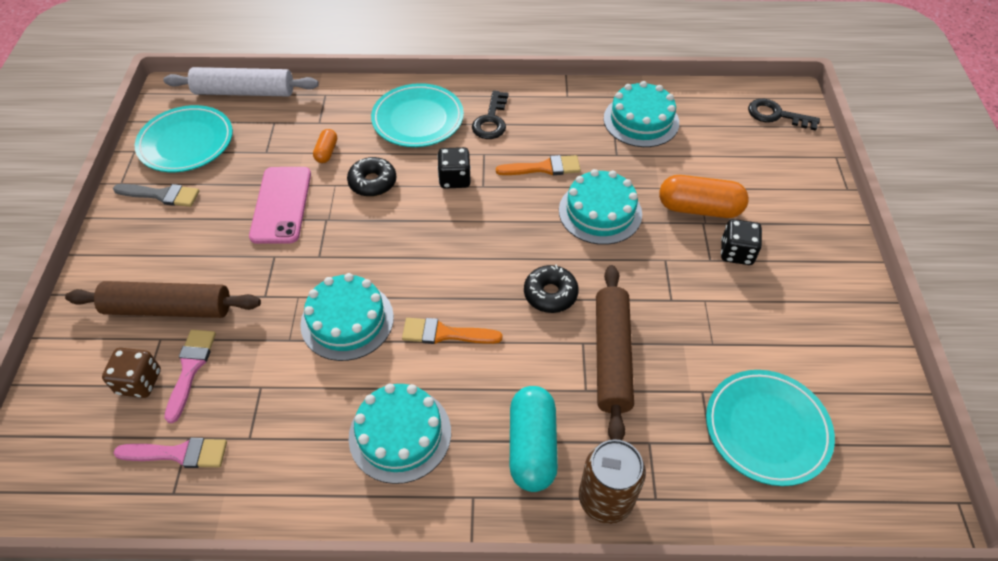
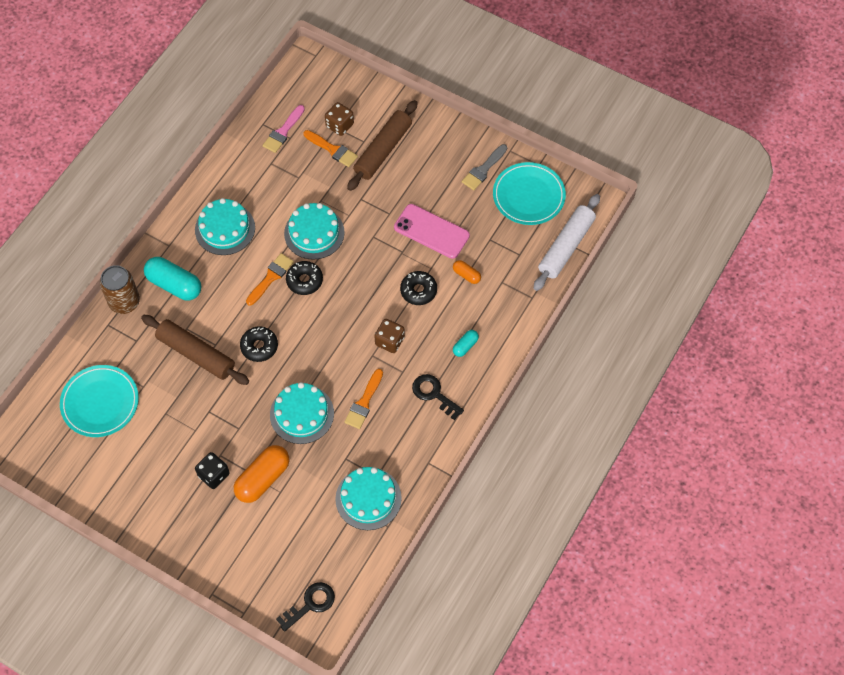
camera: 120 degrees right, 10 degrees up
pink brush [164,330,216,423] -> orange brush [303,130,358,167]
turquoise plate [371,83,464,147] -> turquoise capsule [453,330,479,357]
black dice [437,147,471,189] -> brown dice [374,319,405,353]
none -> black donut [286,261,323,295]

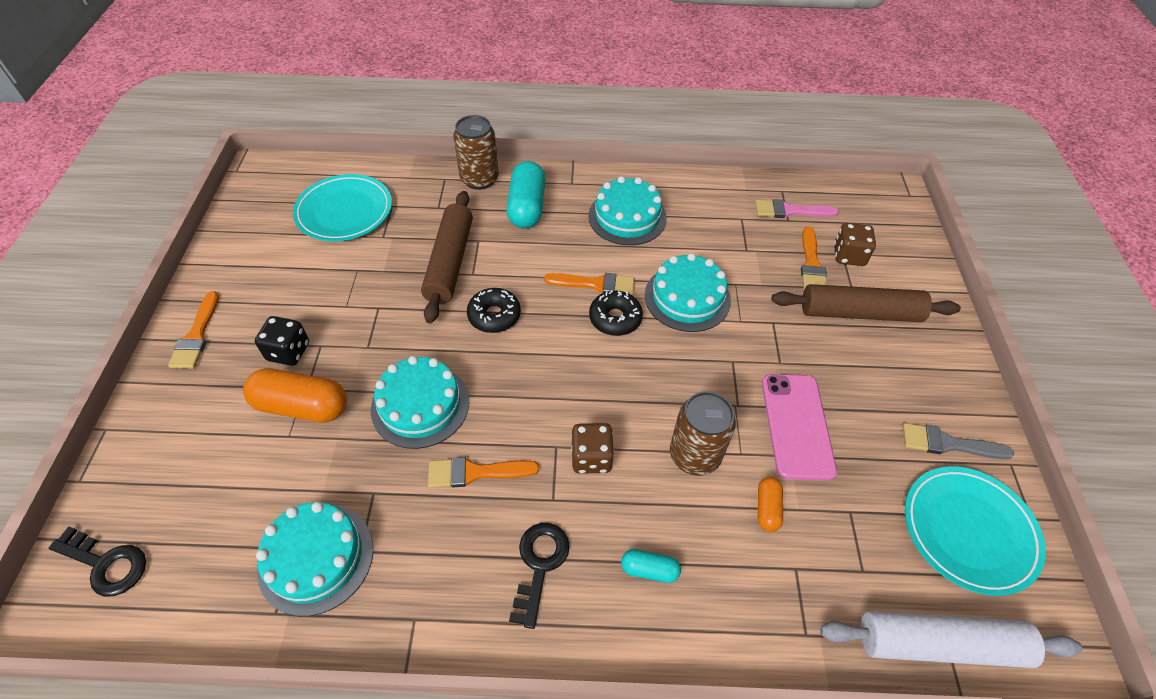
camera: 60 degrees right, 10 degrees down
black donut [400,271,437,305] -> brown can [670,391,736,476]
none -> orange brush [168,291,219,369]

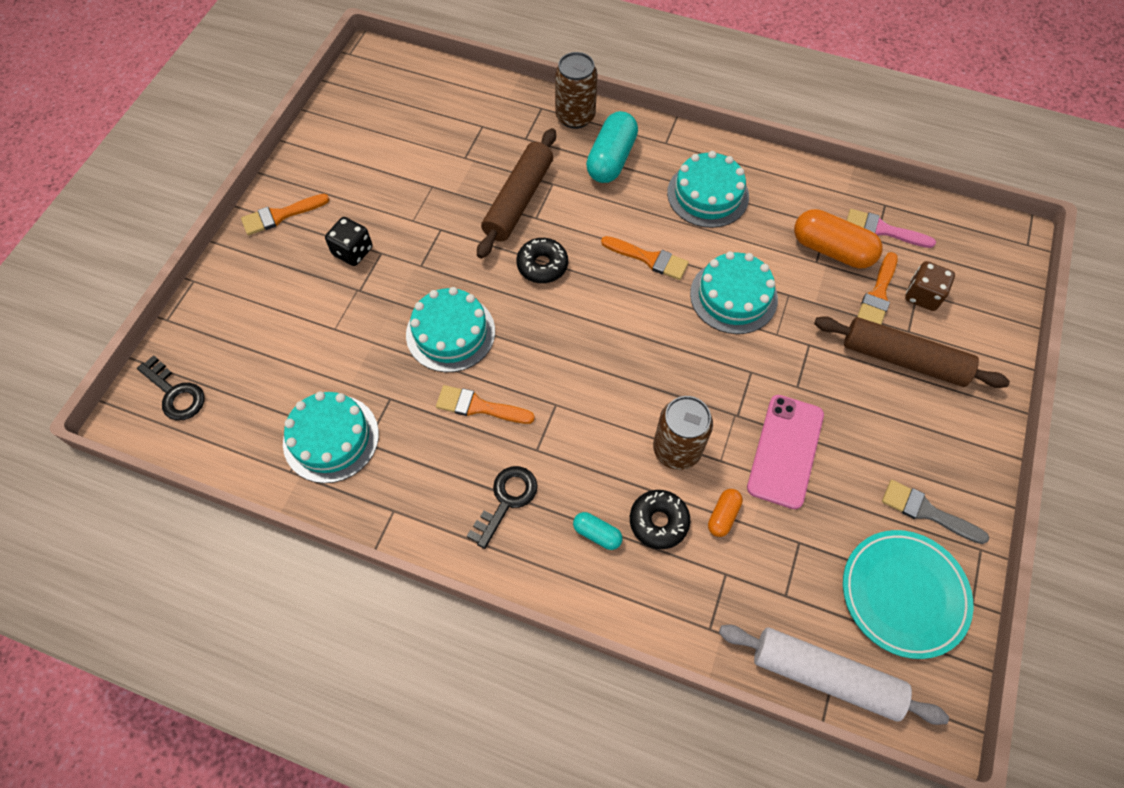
camera: 20 degrees right, 10 degrees up
orange brush [168,291,219,369] -> orange brush turned 45 degrees clockwise [241,194,330,235]
orange capsule [243,368,347,422] -> orange capsule moved to [794,209,882,269]
turquoise plate [293,174,392,241] -> none
brown dice [571,423,614,474] -> none
black donut [589,290,643,336] -> black donut moved to [630,490,690,549]

